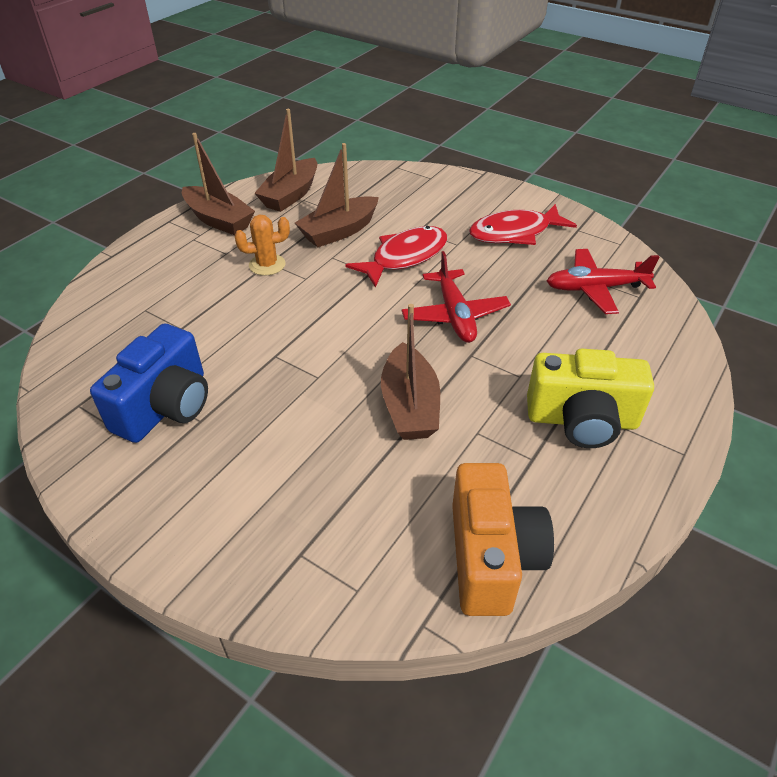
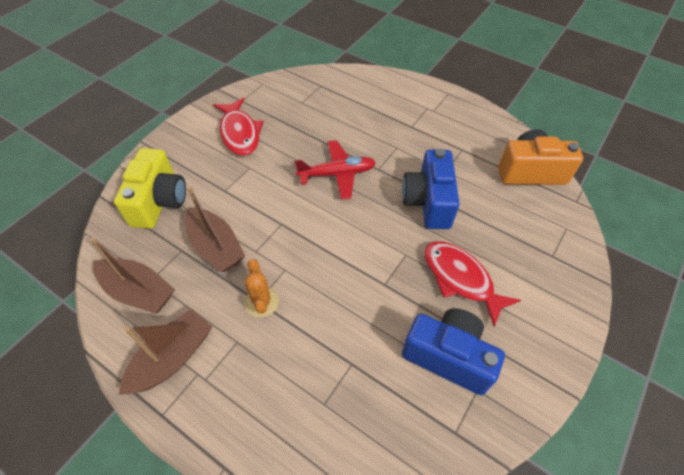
camera: 90 degrees left, 10 degrees up
red fish [346,226,447,288] -> red fish moved to [424,241,521,327]
brown boat [381,304,440,440] -> blue camera [402,149,460,229]
yellow camera [527,349,654,448] -> yellow camera moved to [114,148,186,229]
red plane [547,249,660,314] -> none

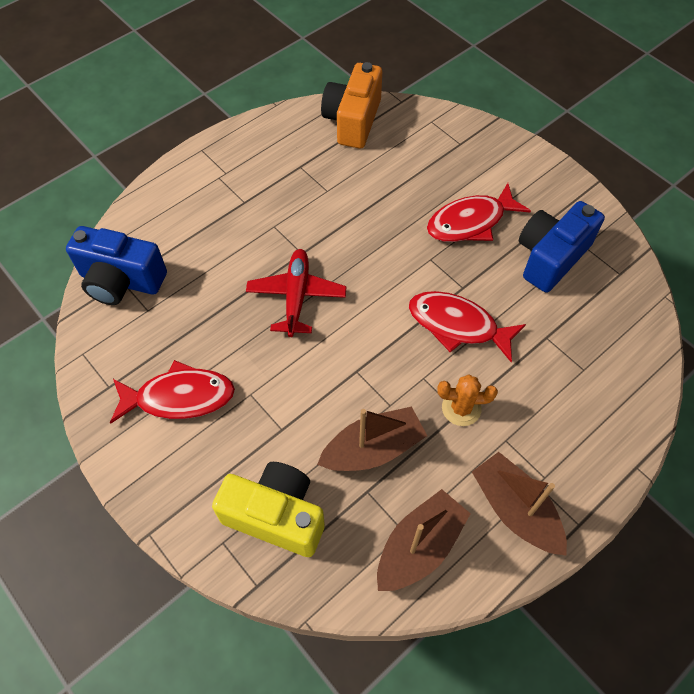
camera: 75 degrees left, 5 degrees up
blue camera [402,149,460,229] -> blue camera moved to [66,226,167,305]
none -> red fish [409,291,526,362]

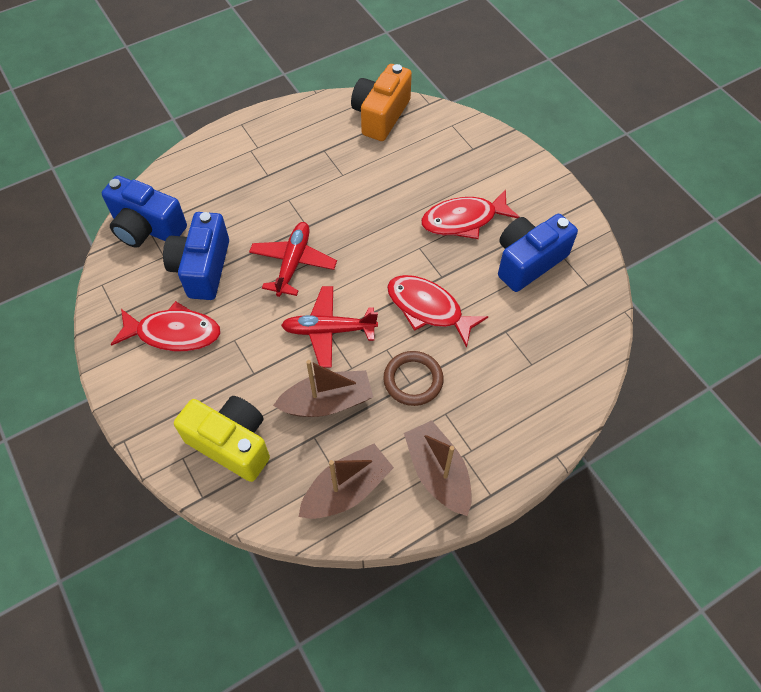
camera: 10 degrees right, 0 degrees up
orange cactus [437,374,498,426] -> brown ring [383,351,444,406]
none -> blue camera [163,212,229,300]
none -> red plane [281,286,378,368]

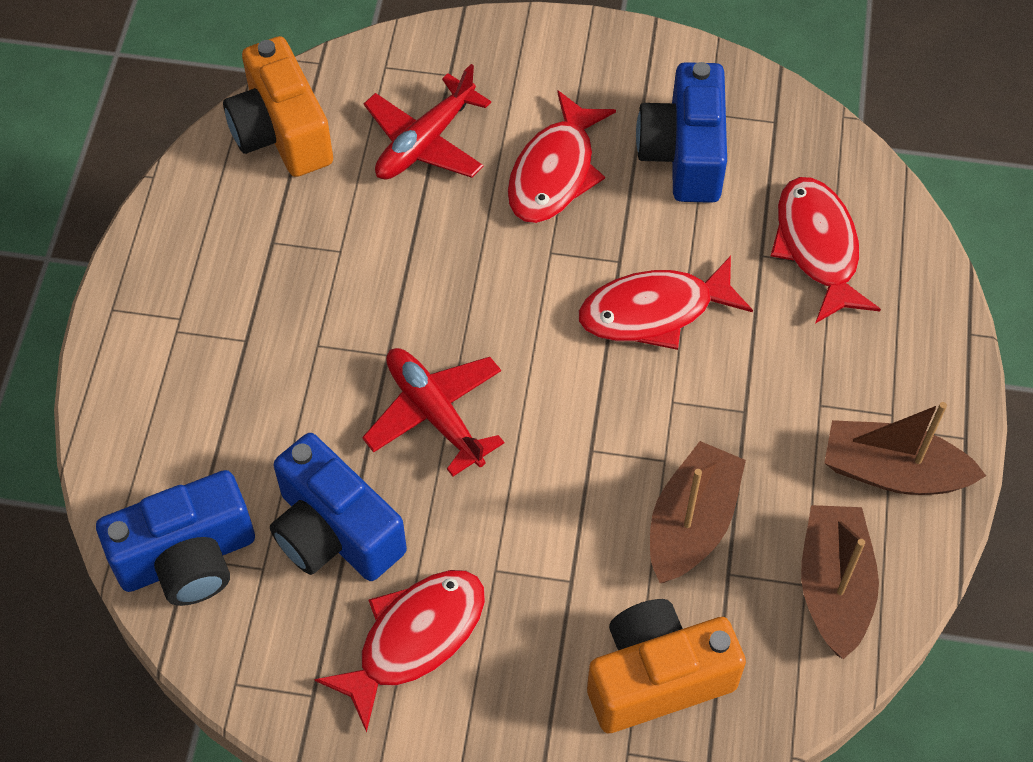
camera: 50 degrees left, 0 degrees up
yellow camera [174,396,270,482] -> orange camera [587,599,746,733]
red plane [281,286,378,368] -> red plane moved to [364,64,491,180]
brown ring [383,351,444,406] -> none
none -> red fish [771,177,881,324]

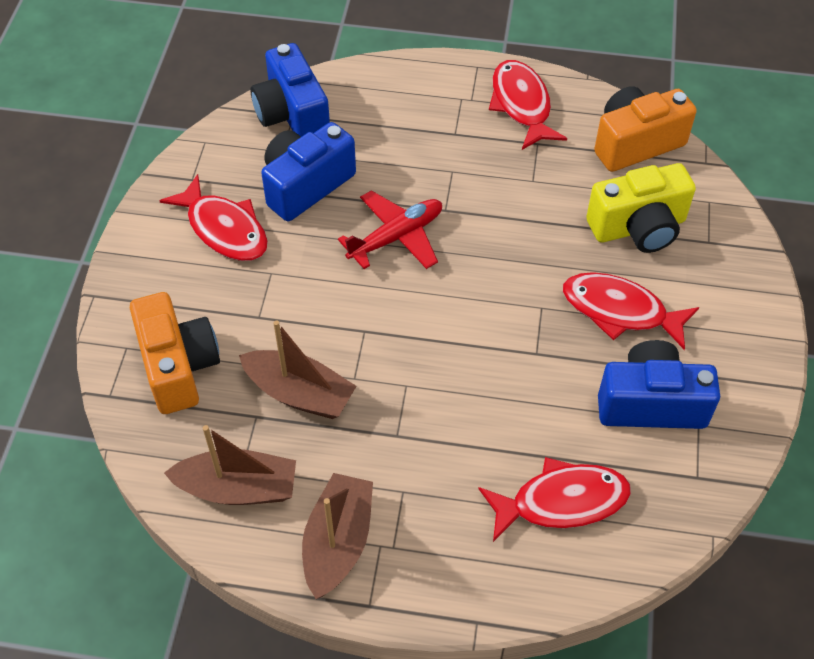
camera: 90 degrees right, 5 degrees down
red plane [364,64,491,180] -> yellow camera [586,163,696,253]
red fish [579,256,753,350] -> red fish moved to [489,60,567,150]

